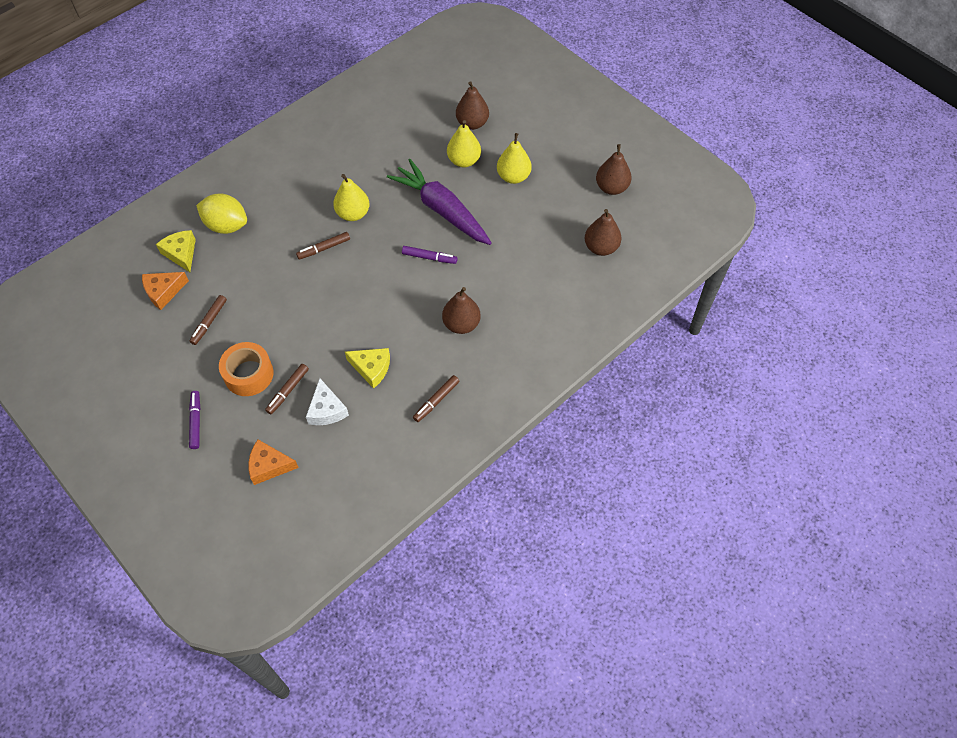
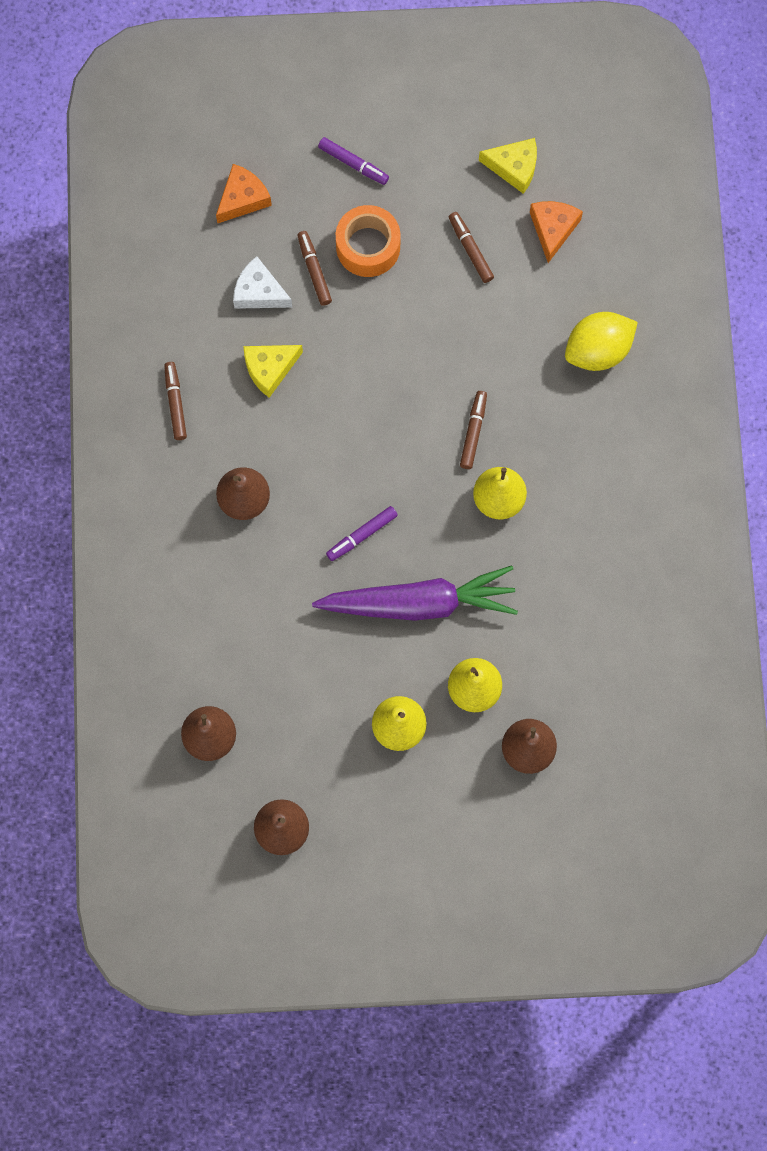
camera: 130 degrees right, 15 degrees up
yellow cheese [156,230,196,272] -> yellow cheese moved to [479,138,537,194]

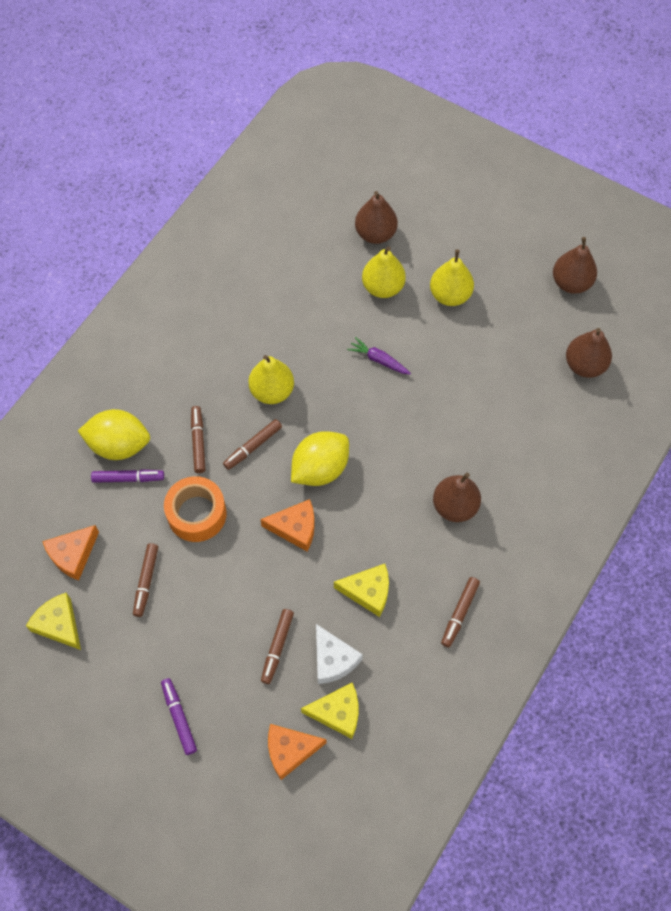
camera: 145 degrees left, 10 degrees down
purple carrot [312,565,518,621] -> purple carrot [347,337,411,375], size x0.41
purple marker [326,506,398,561] -> purple marker moved to [91,469,164,483]
orange tape [336,205,401,277] -> orange tape moved to [164,476,227,542]
none -> brown marker [191,406,206,473]
none -> orange cheese [260,499,315,551]
none -> yellow lemon [291,431,349,486]
none -> yellow cheese [301,683,358,739]

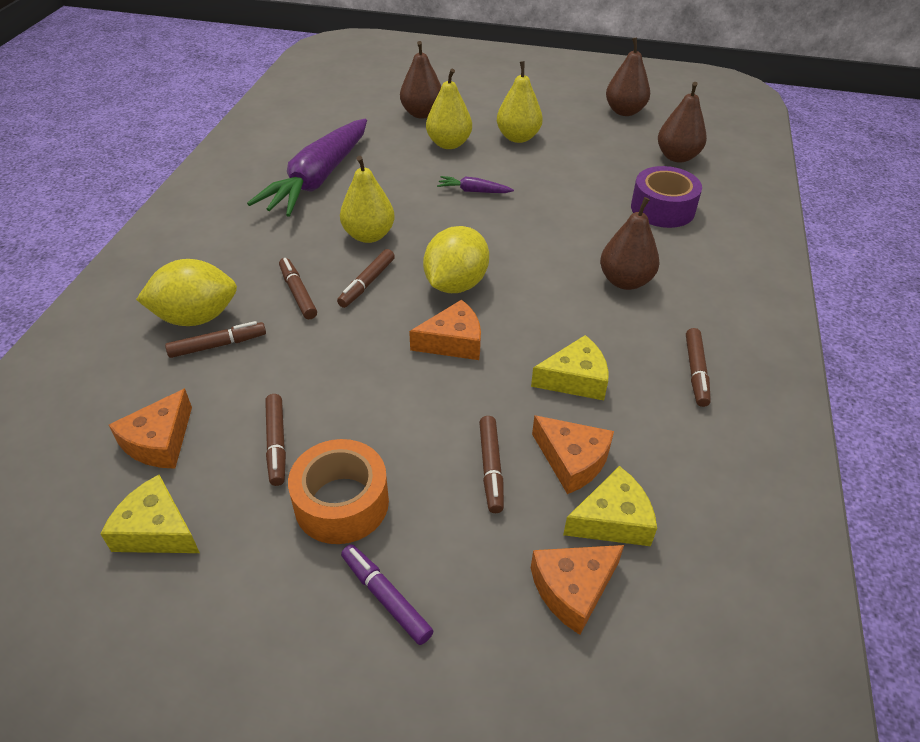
camera: 20 degrees left, 20 degrees down
purple marker [91,469,164,483] -> brown marker [165,321,266,358]
orange tape [164,476,227,542] -> orange tape moved to [288,439,389,544]
white cheese [316,624,363,684] -> orange cheese [532,415,614,494]
none -> purple carrot [247,119,367,217]
none -> purple tape [631,166,702,228]

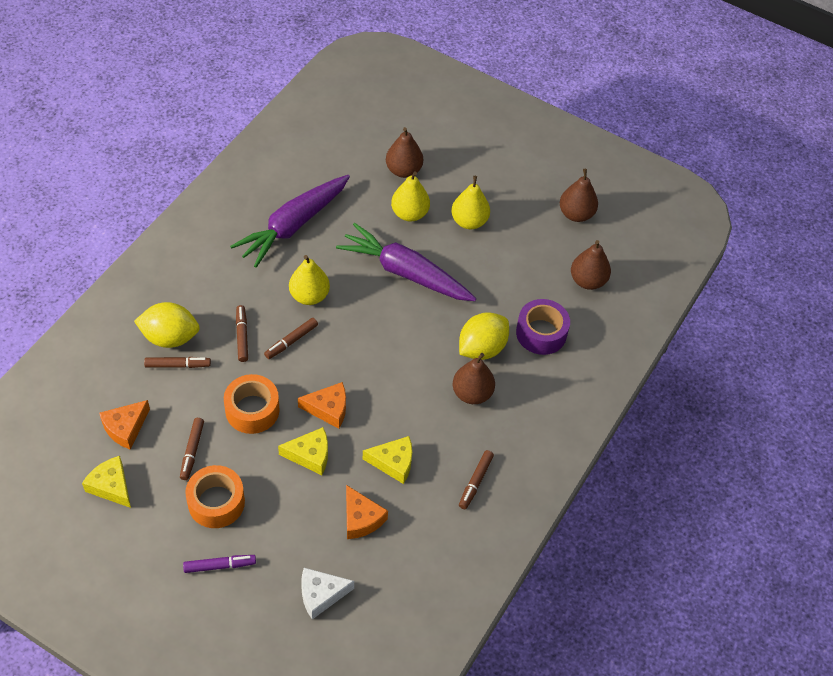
camera: 15 degrees right, 10 degrees up
purple marker [341,544,433,645] -> purple marker turned 105 degrees clockwise [183,555,256,573]
yellow lemon [423,226,489,293] -> yellow lemon moved to [459,312,509,360]
purple carrot [437,176,514,193] -> purple carrot [336,223,476,301], size x2.46
brown marker [479,416,504,513] -> none
orange cheese [531,545,624,635] -> white cheese [301,568,354,619]
yellow cheese [563,466,657,546] -> yellow cheese moved to [278,427,328,475]
none -> orange tape [224,374,280,434]

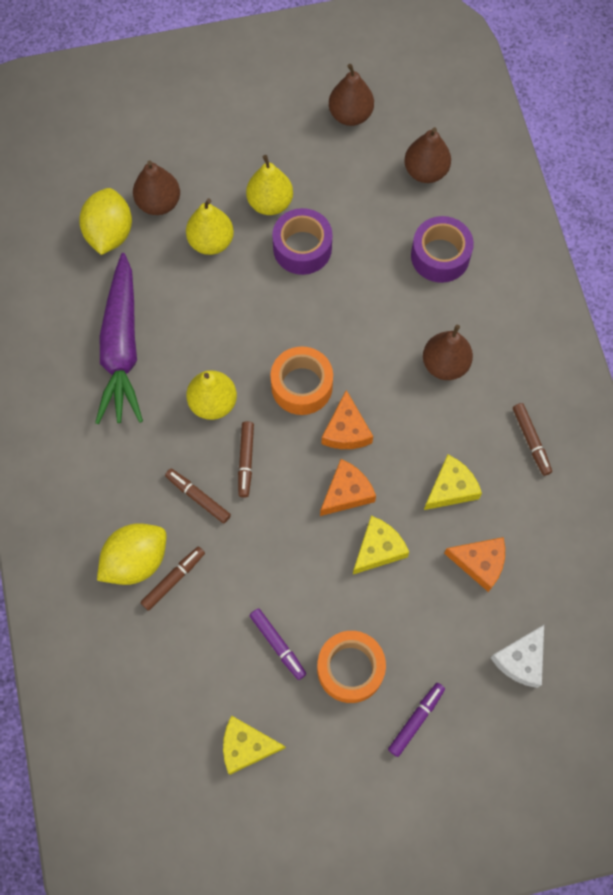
camera: 40 degrees left, 15 degrees up
orange cheese [99,400,150,450] -> orange cheese moved to [322,390,373,449]
brown marker [180,418,204,480] -> purple marker [250,608,306,680]
orange tape [224,374,280,434] -> orange tape moved to [270,346,333,415]
purple carrot [336,223,476,301] -> none
yellow lemon [459,312,509,360] -> yellow lemon moved to [79,188,132,255]
none -> purple tape [272,208,332,275]

